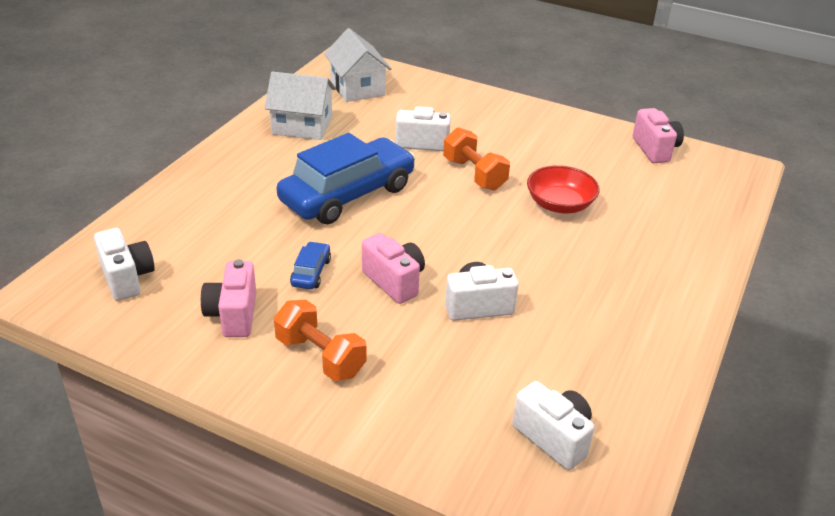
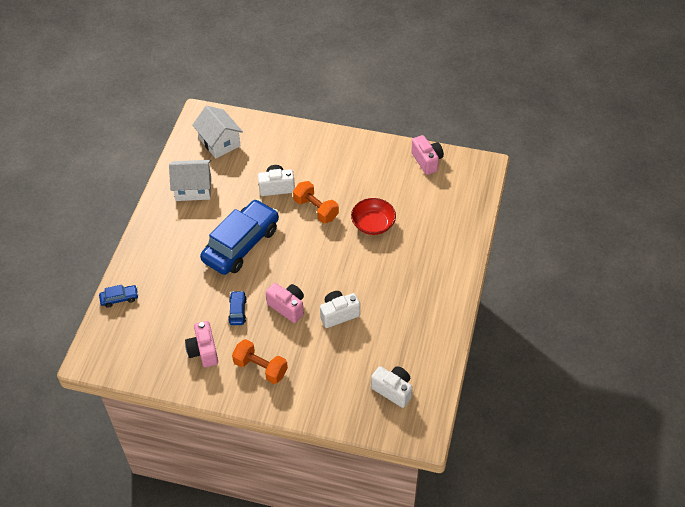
camera: 10 degrees left, 15 degrees up
white camera [94,228,155,301] -> none
none -> blue car [99,285,139,308]

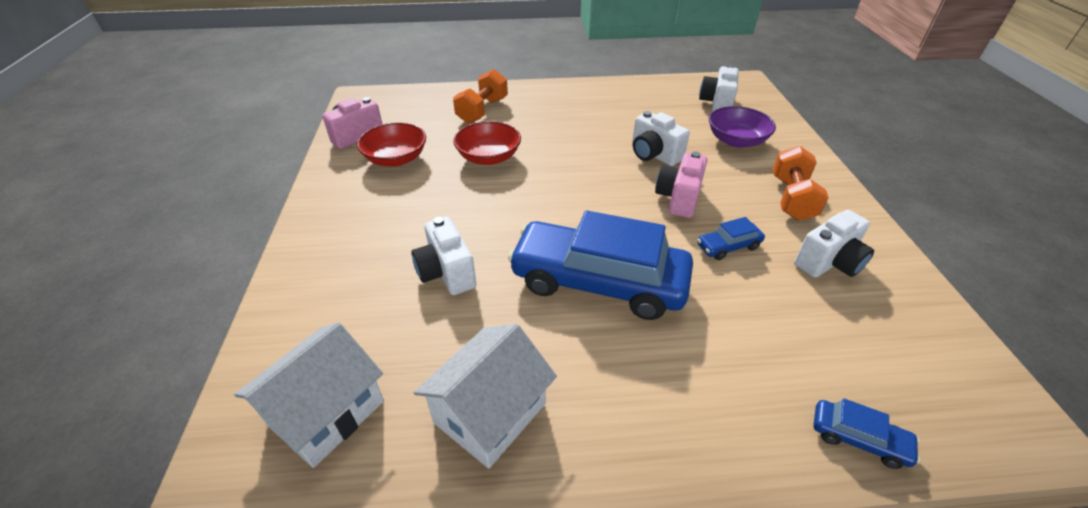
camera: 110 degrees left, 10 degrees down
blue car [99,285,139,308] -> blue car turned 150 degrees clockwise [813,398,920,469]
white house [169,160,211,201] -> white house turned 60 degrees clockwise [414,324,557,468]
pink camera [185,321,218,367] -> white camera [794,210,874,278]
orange dumbbell [293,181,339,223] -> orange dumbbell moved to [453,69,508,124]
none -> red bowl [357,123,426,166]
none -> purple bowl [709,106,776,148]

